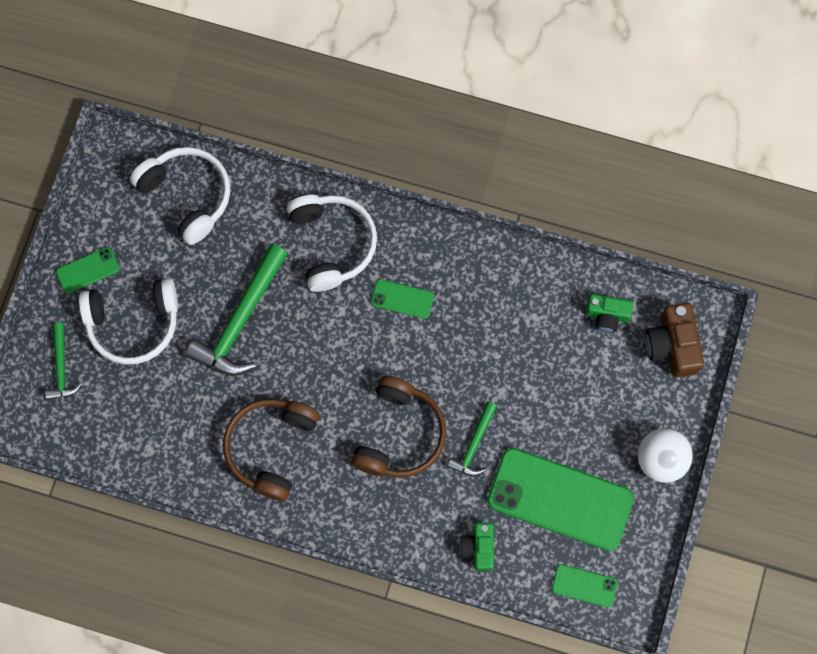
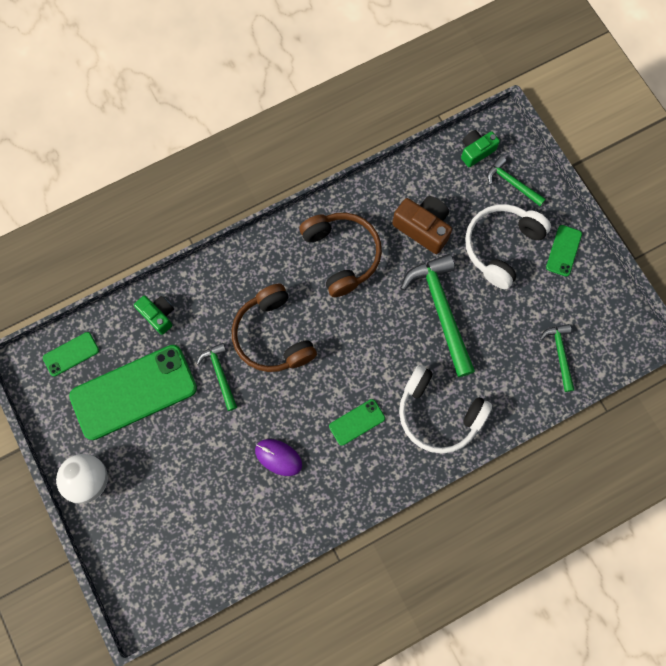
camera: 135 degrees right, 0 degrees up
white headphones [130,147,230,245] -> green hammer [540,324,574,392]
green camera [586,294,633,333] -> green camera moved to [461,130,500,167]
brown camera [645,303,704,377] -> brown camera moved to [392,196,452,254]
none -> purple mouse [255,439,302,476]

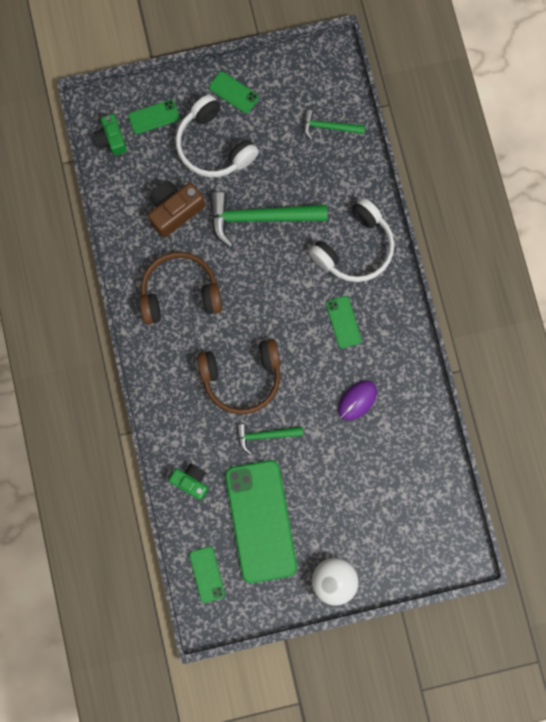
camera: 75 degrees left, 5 degrees up
green camera [134,295,174,335] -> green camera turned 60 degrees clockwise [169,464,209,500]
green hammer [487,156,546,206] -> green phone [128,99,180,134]

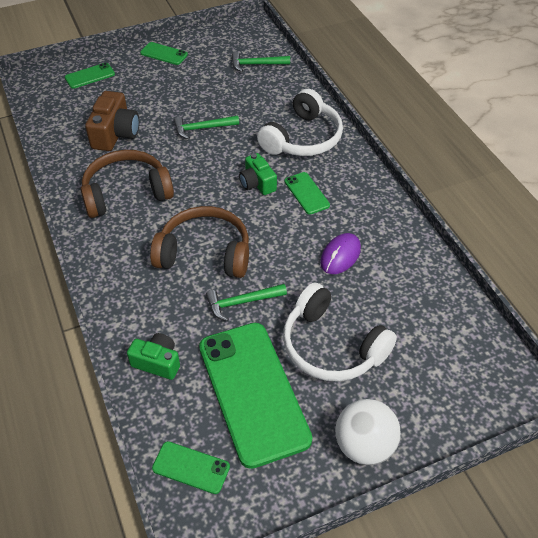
camera: 10 degrees left, 30 degrees down
green camera [94,114,127,155] -> green camera moved to [239,153,277,195]
brown camera [148,181,205,238] -> brown camera turned 150 degrees clockwise [85,91,139,151]
white headphones [176,95,259,177] -> white headphones moved to [283,282,397,381]
green phone [189,546,225,603] -> green phone turned 45 degrees counterclockwise [152,441,230,494]
brown headphones [197,339,281,414] -> brown headphones turned 150 degrees counterclockwise [150,206,249,278]
green hammer [210,192,327,248] -> green hammer [174,115,239,139], size x0.54

